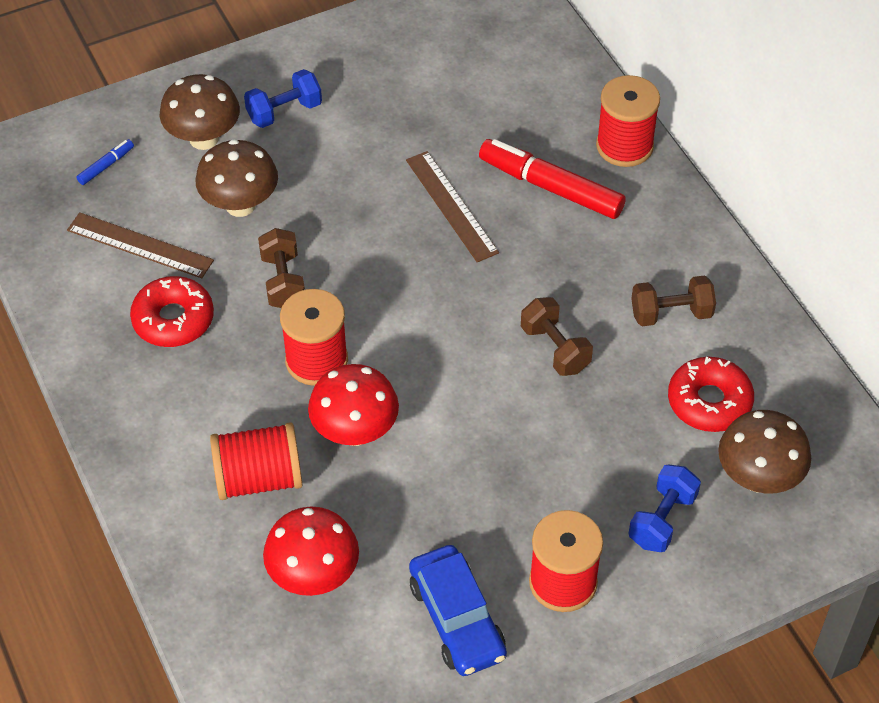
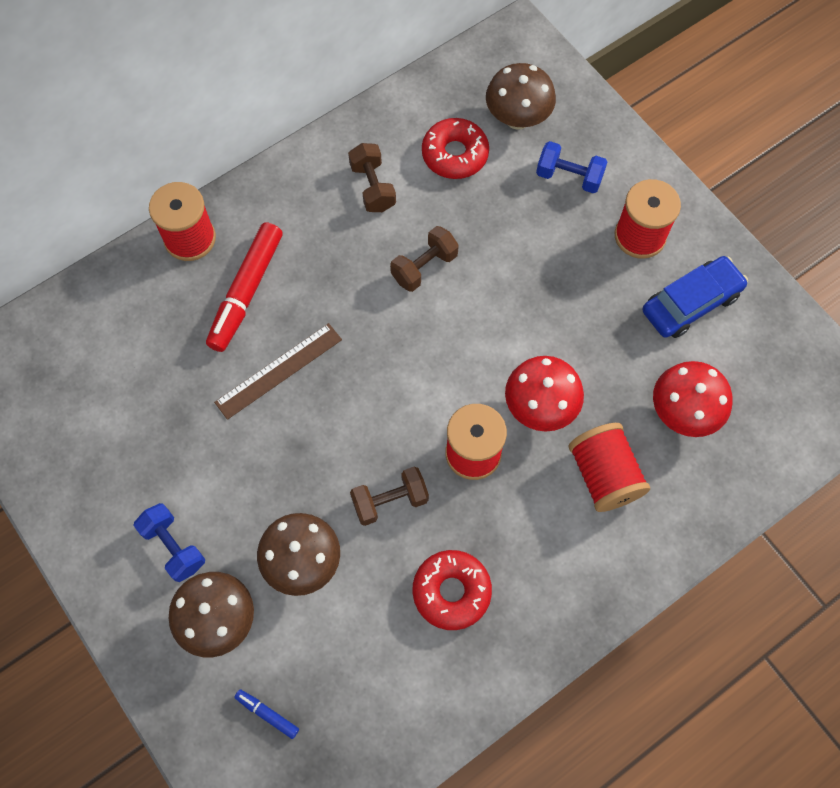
camera: 100 degrees left, 15 degrees up
brown ruler [67,212,214,278] -> none

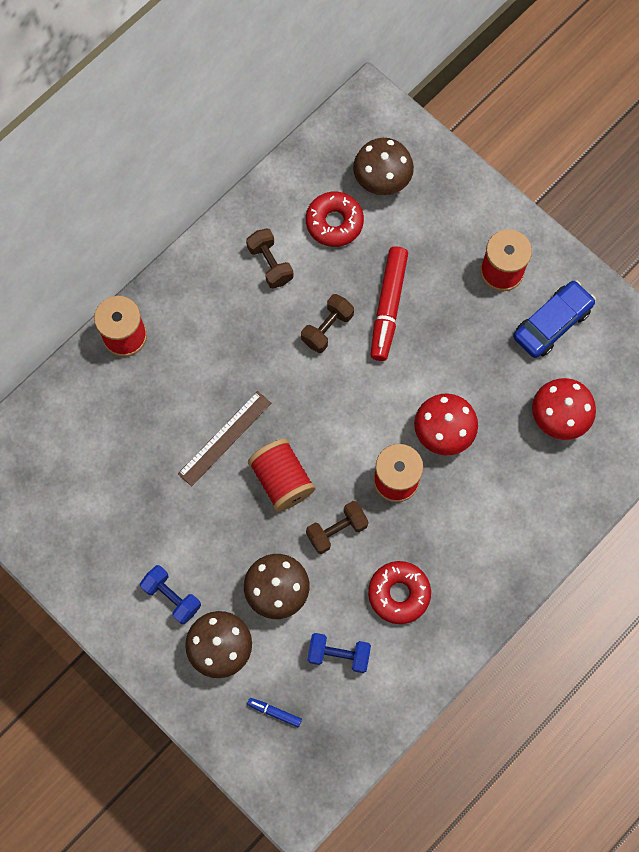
camera: 10 degrees left, 5 degrees up
red marker [206,222,283,352] -> red marker moved to [371,246,408,361]
blue dumbbell [536,141,607,193] -> blue dumbbell moved to [308,633,371,673]
red spool [568,423,650,512] -> red spool moved to [248,439,316,512]

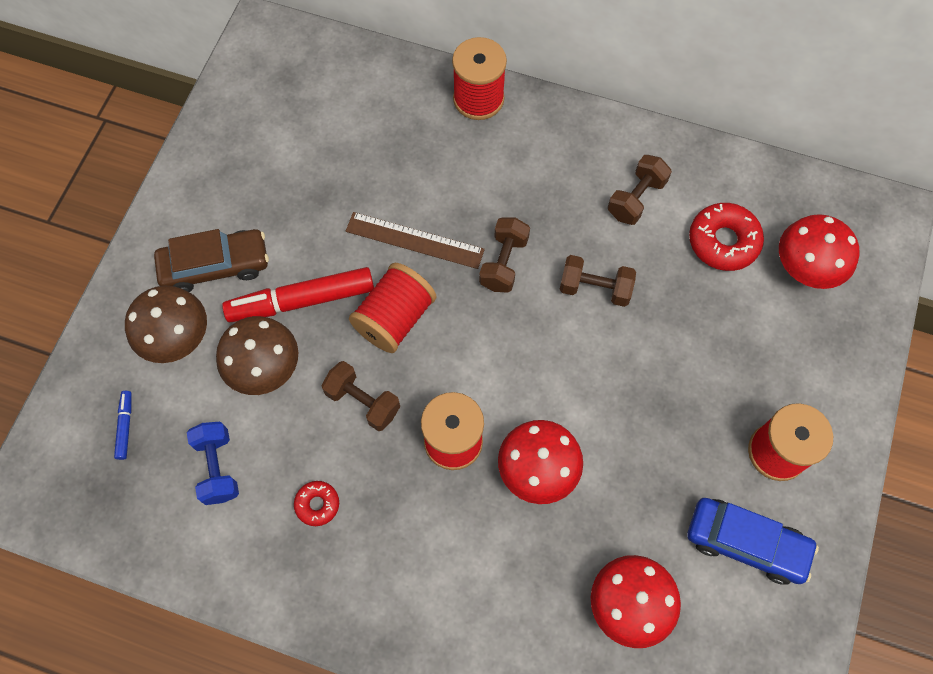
camera: 65 degrees right, 5 degrees down
blue dumbbell [140,565,201,624] -> brown car [154,229,269,292]
brown mushroom [353,138,414,195] -> red mushroom [779,214,860,289]
red donut [368,561,431,624] -> red donut [294,481,339,526], size x0.56
red marker [371,246,408,361] -> red marker moved to [222,267,374,322]
none -> brown dumbbell [479,218,530,293]

